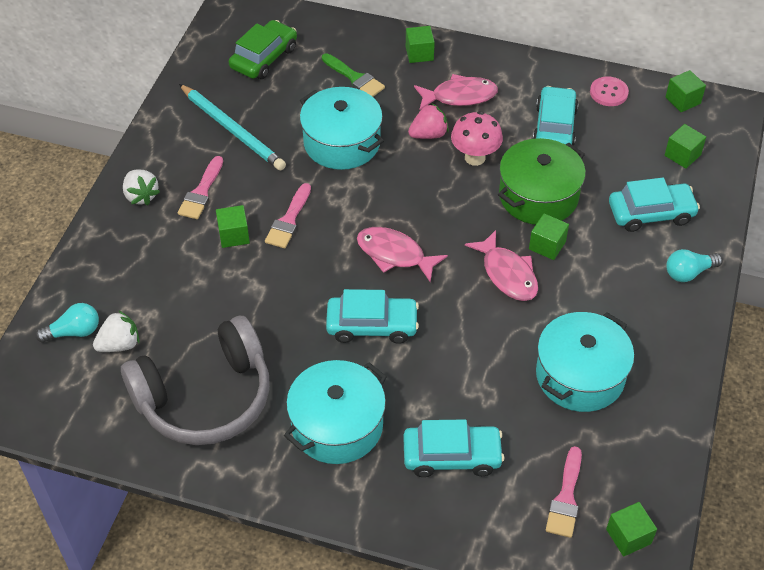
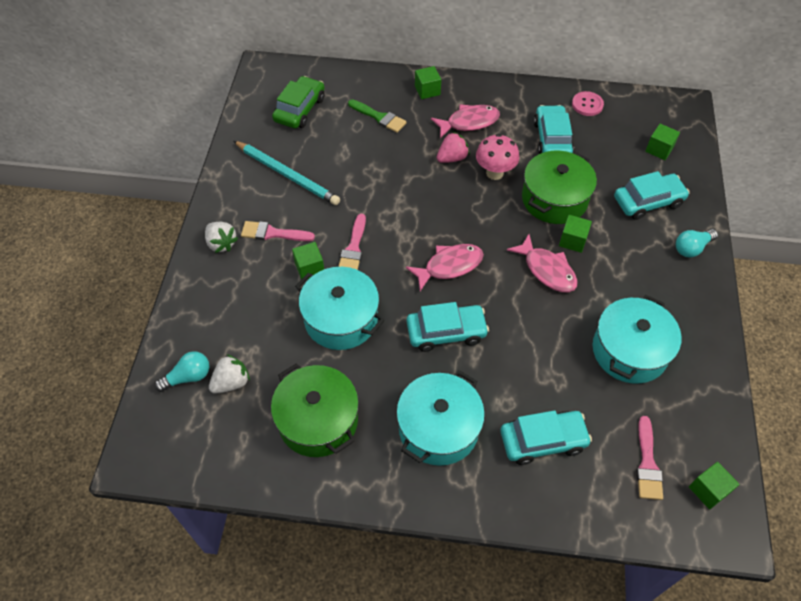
camera: 10 degrees left, 5 degrees up
grey headphones [121,316,270,445] -> green pot [271,363,359,457]
pink brush [178,156,223,219] -> pink brush turned 90 degrees clockwise [241,221,315,241]
turquoise pot [300,87,384,170] -> turquoise pot moved to [295,267,385,350]
pink fish [357,227,448,282] -> pink fish turned 135 degrees clockwise [406,244,484,291]
green cube [666,70,706,112] -> none

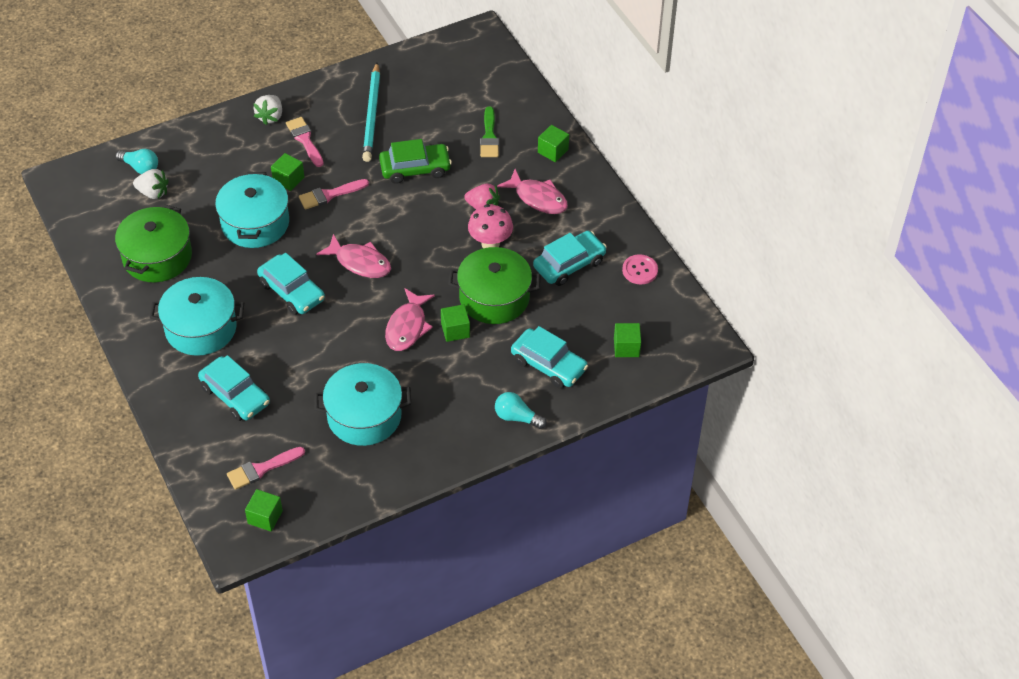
camera: 55 degrees right, 5 degrees down
green car [272,76,325,128] -> green car moved to [379,139,452,184]

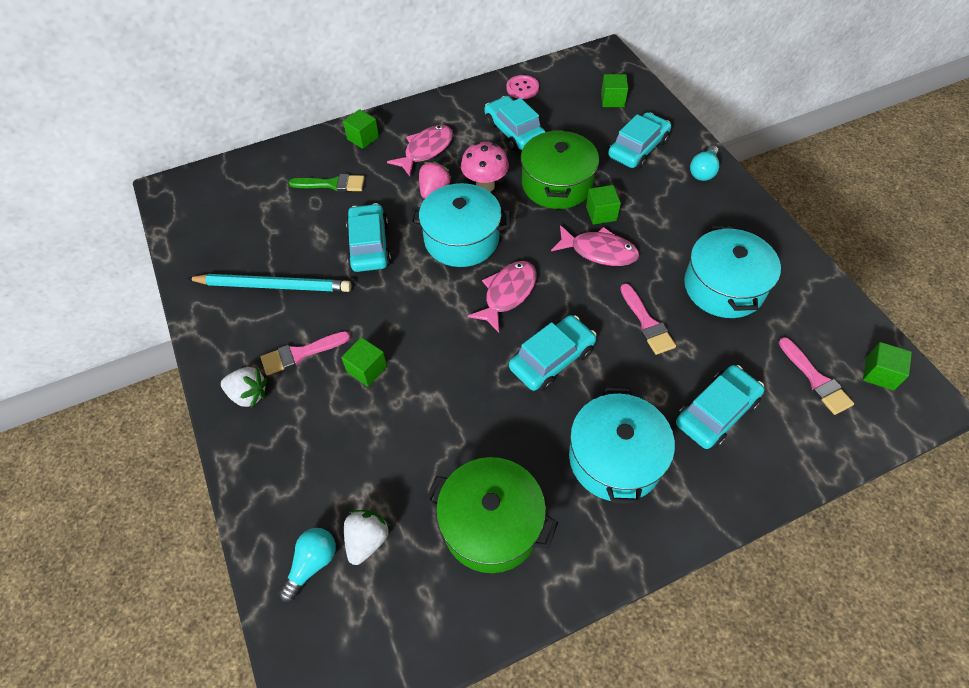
camera: 85 degrees left, 5 degrees up
turquoise pot [215,172,289,248] -> turquoise pot moved to [409,183,511,267]
pink brush [299,179,369,209] -> pink brush moved to [620,283,676,355]
green car [379,139,452,184] -> turquoise car [346,203,391,272]

